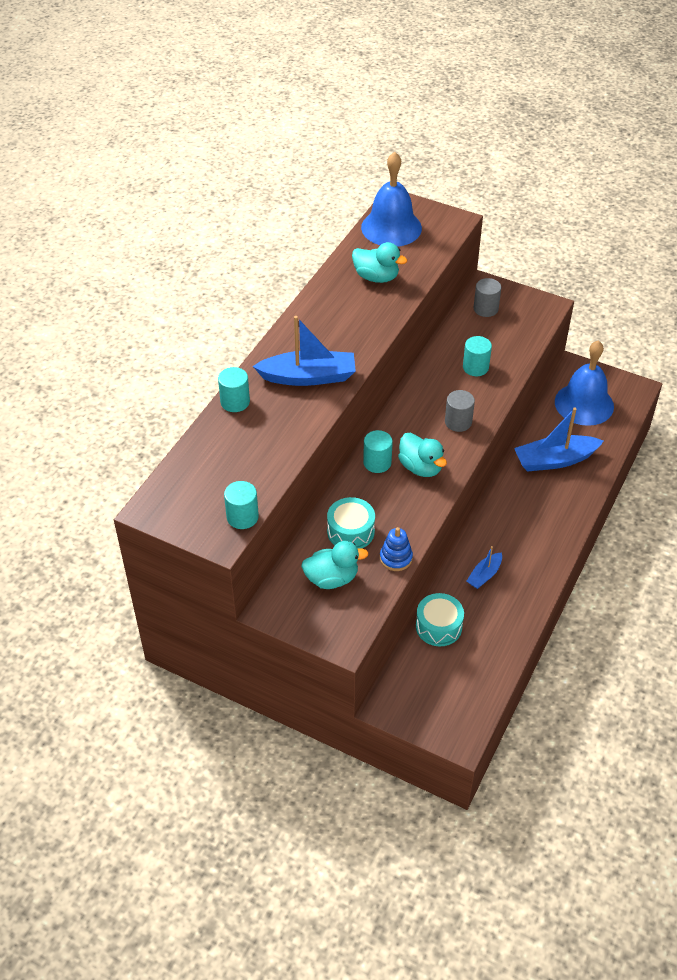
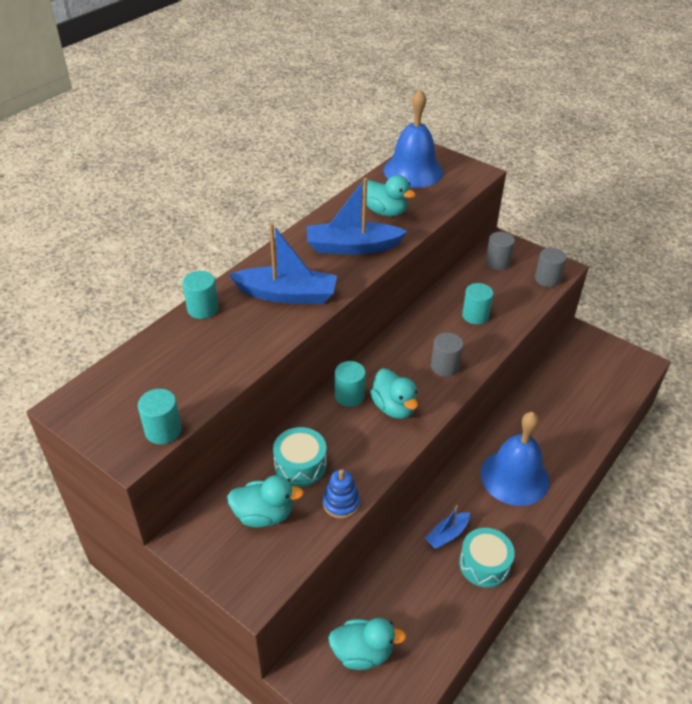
camera: 10 degrees right, 5 degrees down
turquoise drum [416,593,464,646] -> turquoise drum moved to [459,528,515,588]
blue boat [514,408,603,472] -> blue boat moved to [307,178,408,255]
blue bell [555,340,614,426] -> blue bell moved to [480,412,550,506]
none -> turquoise duck [328,618,407,670]
none -> grey cylinder [535,248,567,287]

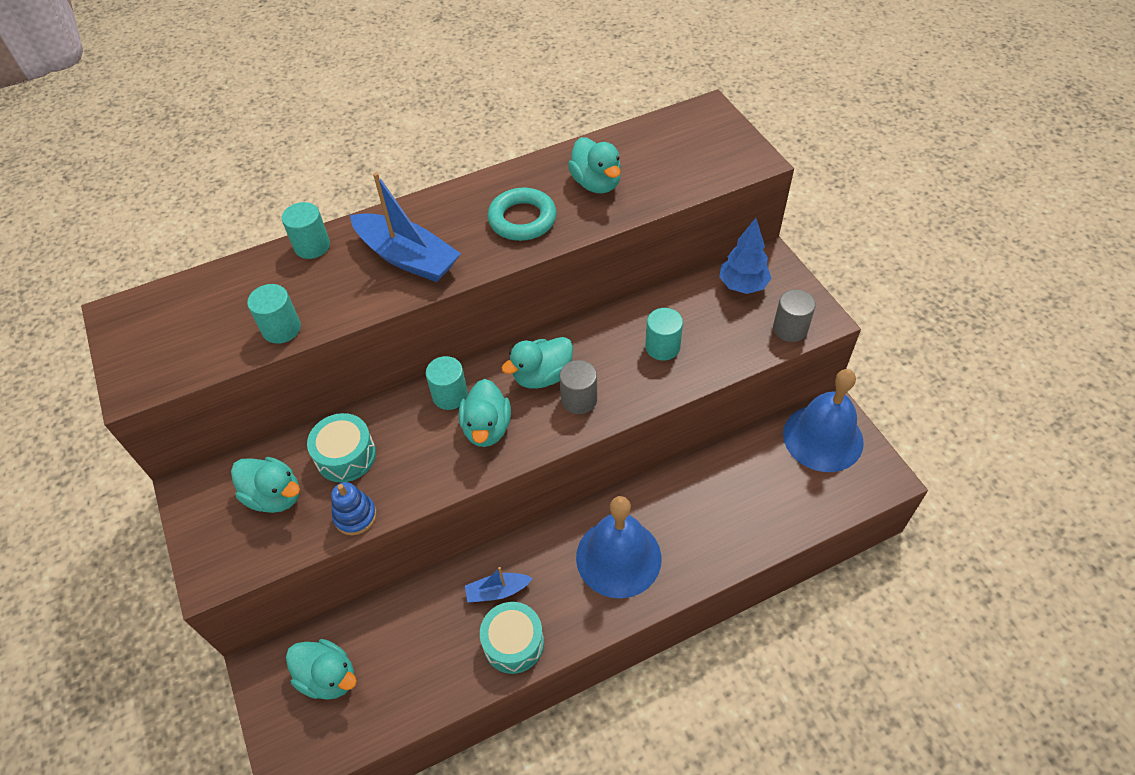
camera: 30 degrees right, 10 degrees up
turquoise cylinder [138,389,182,444] -> turquoise cylinder moved to [247,284,301,344]
blue boat [307,178,408,255] -> turquoise ring [488,187,557,241]
blue bell [384,89,443,188] -> blue bell moved to [783,369,864,472]
grey cylinder [485,232,515,270] -> blue tree [719,218,771,294]
none -> turquoise duck [502,337,573,388]

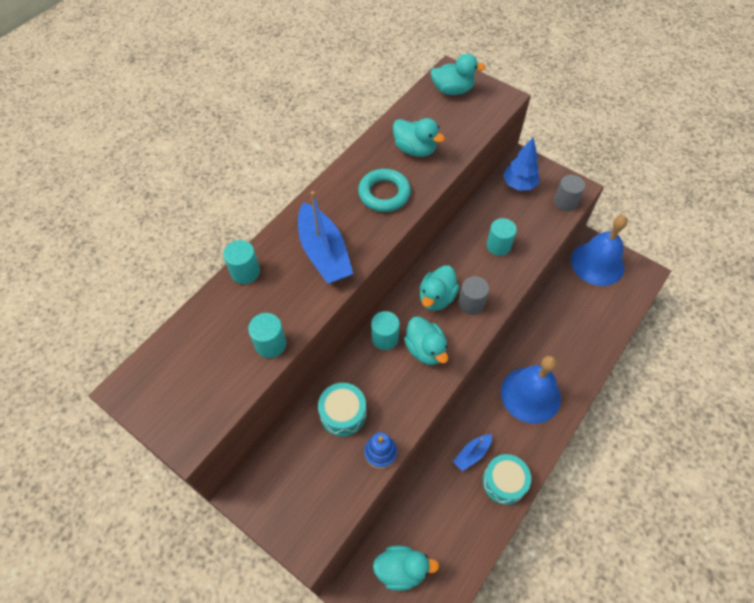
camera: 30 degrees left, 5 degrees up
turquoise duck [231,457,300,513] -> turquoise duck moved to [430,54,486,95]
blue boat [350,172,461,282] -> blue boat turned 60 degrees clockwise [298,191,354,283]

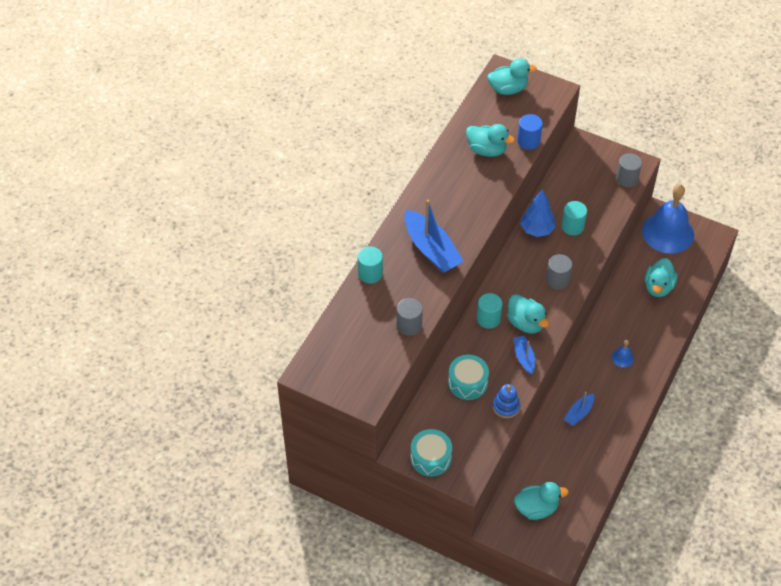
camera: 10 degrees left, 5 degrees down
turquoise cylinder [248,313,286,358] -> grey cylinder [397,298,423,336]
turquoise ring [358,169,411,212] -> none
turquoise duck [420,265,459,311] -> turquoise duck moved to [645,258,677,297]
turquoise drum [483,454,531,505] -> turquoise drum moved to [410,429,452,477]
blue bell [501,356,561,424] -> blue bell [612,340,634,368], size x0.40
blue tree [503,137,539,191] -> blue tree moved to [520,189,556,237]
none -> blue boat [513,336,535,374]
none -> blue cylinder [517,114,543,150]

